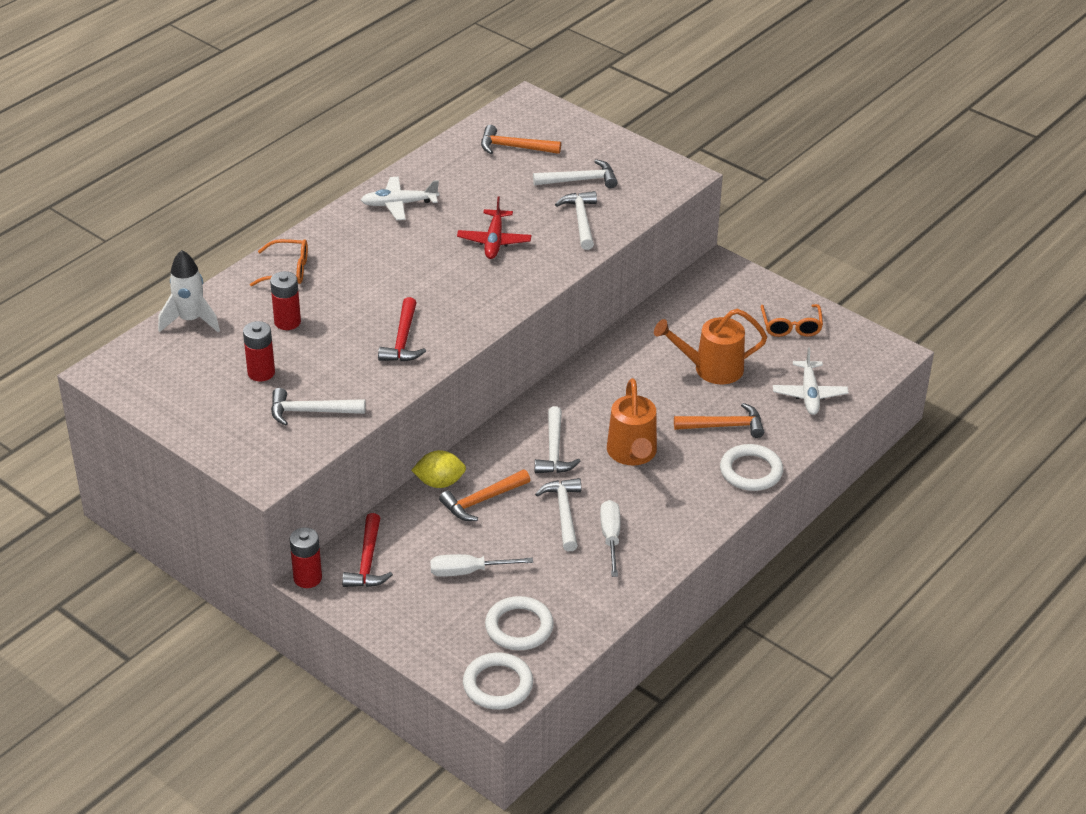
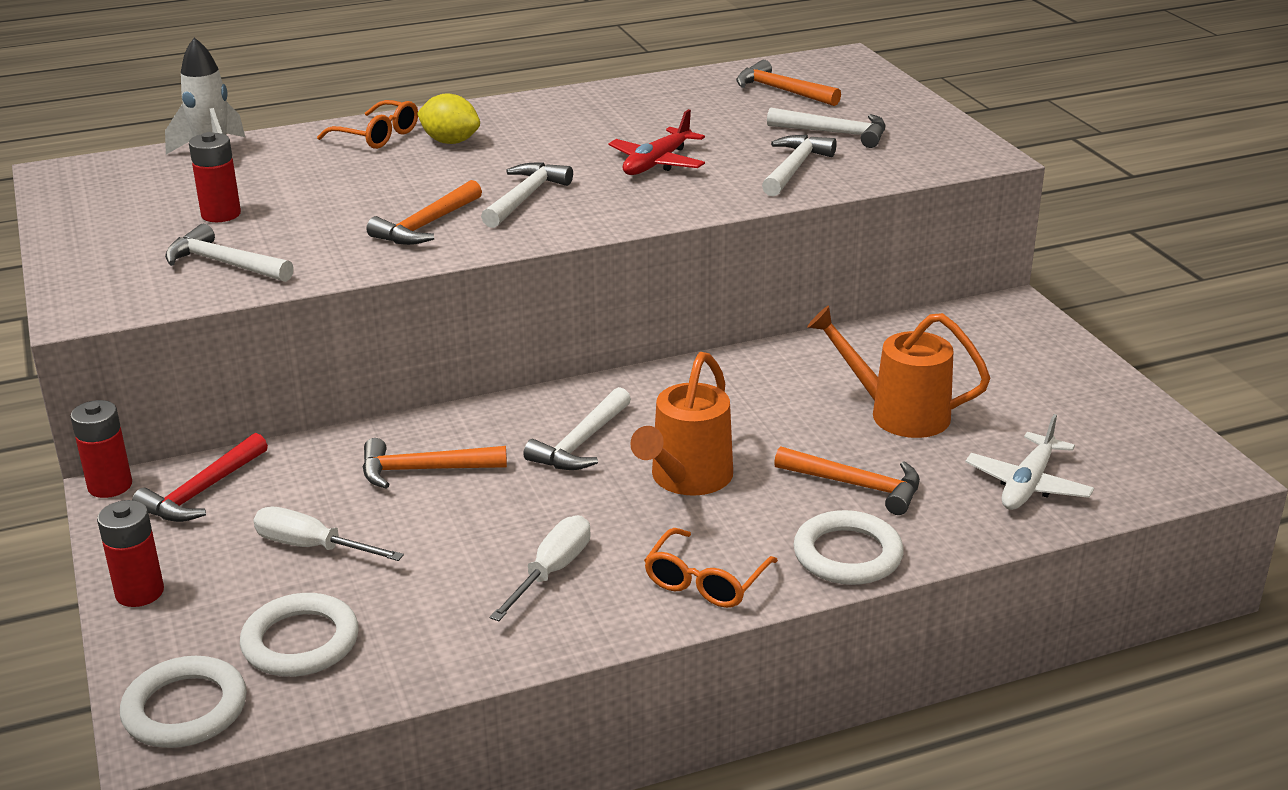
camera: 30 degrees right, 10 degrees down
red battery [270,271,301,330] -> red battery moved to [97,500,164,607]
white plane [361,177,439,220] -> none
red hammer [378,297,426,362] -> orange hammer [366,180,482,245]
yellow lemon [411,450,466,488] -> yellow lemon moved to [417,93,480,144]
white hammer [535,478,581,551] -> white hammer moved to [481,162,573,228]
orange glasses [761,304,823,337] -> orange glasses moved to [644,528,778,608]

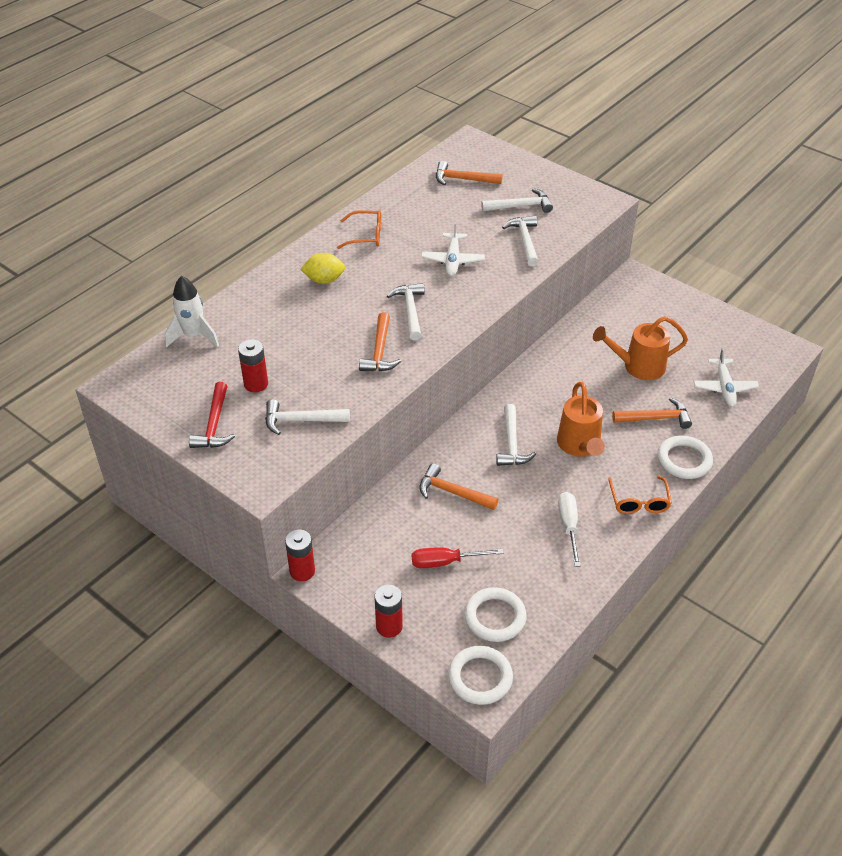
camera: 30 degrees left, 15 degrees up
red hammer [132,433,268,522] -> red hammer moved to [189,382,235,448]
white screwdriver [253,507,404,561] -> red screwdriver [412,547,503,568]
orange glasses [317,100,418,149] -> orange glasses moved to [337,210,381,249]
orange hammer [363,438,507,489] -> orange hammer turned 60 degrees clockwise [419,463,498,510]
red plane [608,109,705,175] -> white plane [421,221,485,276]

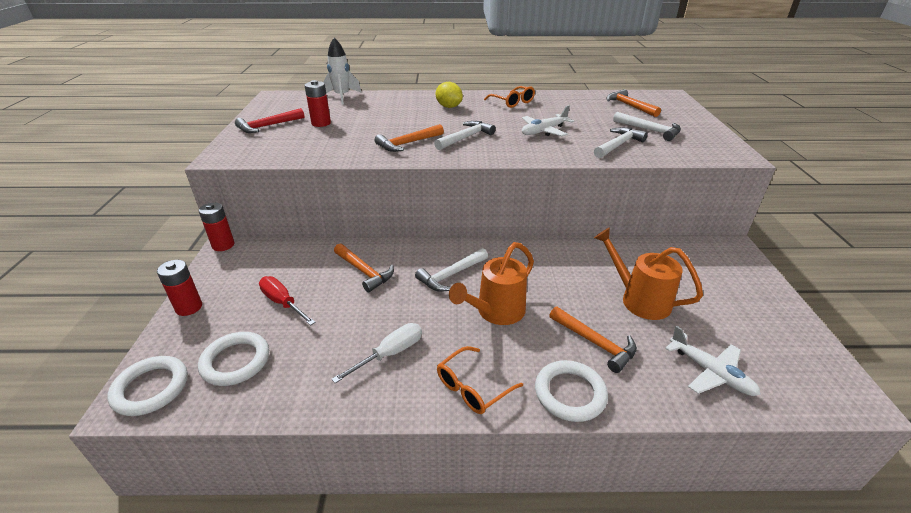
camera: 50 degrees right, 10 degrees down
white hammer [265,399,350,435] -> none
orange hammer [419,463,498,510] -> orange hammer turned 150 degrees clockwise [334,244,394,292]
white plane [693,348,759,407] -> white plane turned 90 degrees counterclockwise [665,326,761,396]

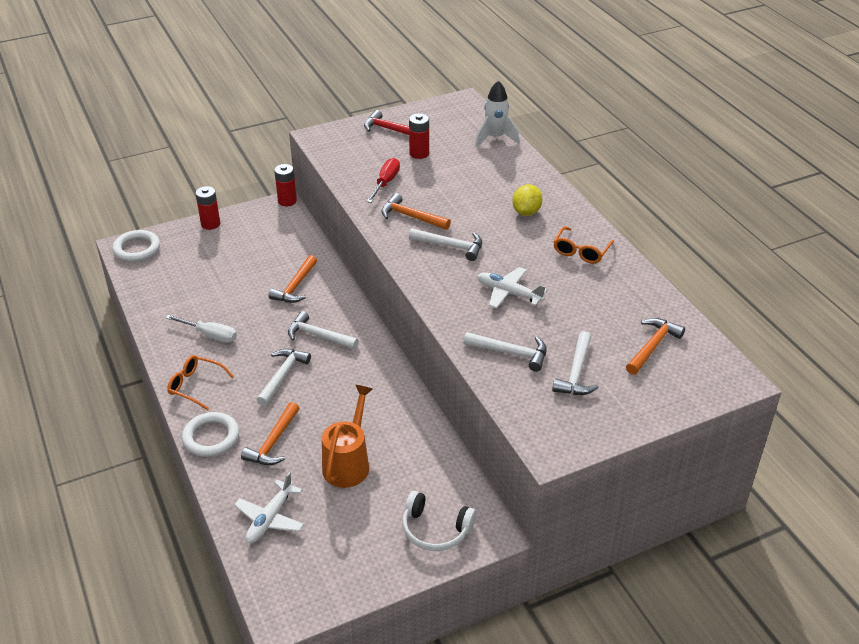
camera: 65 degrees right, 5 degrees up
white ring [198,332,269,386] -> none
red screwdriver [259,276,316,326] -> red screwdriver moved to [367,158,400,203]
orange watering can [449,242,534,325] -> white hammer [257,349,311,406]
none -> white headphones [403,491,476,551]

